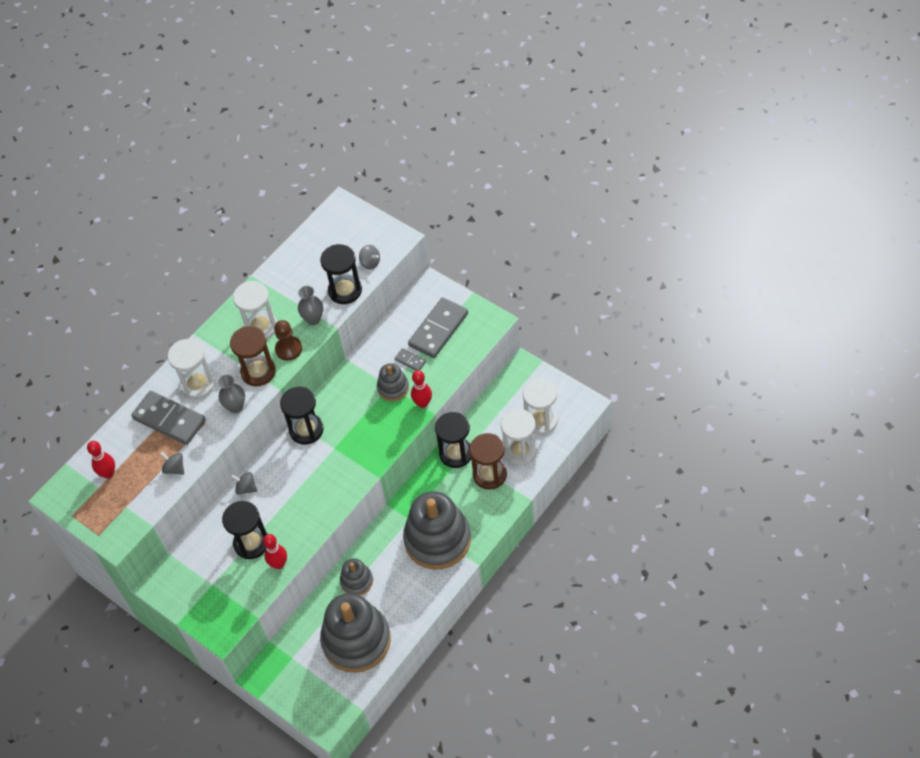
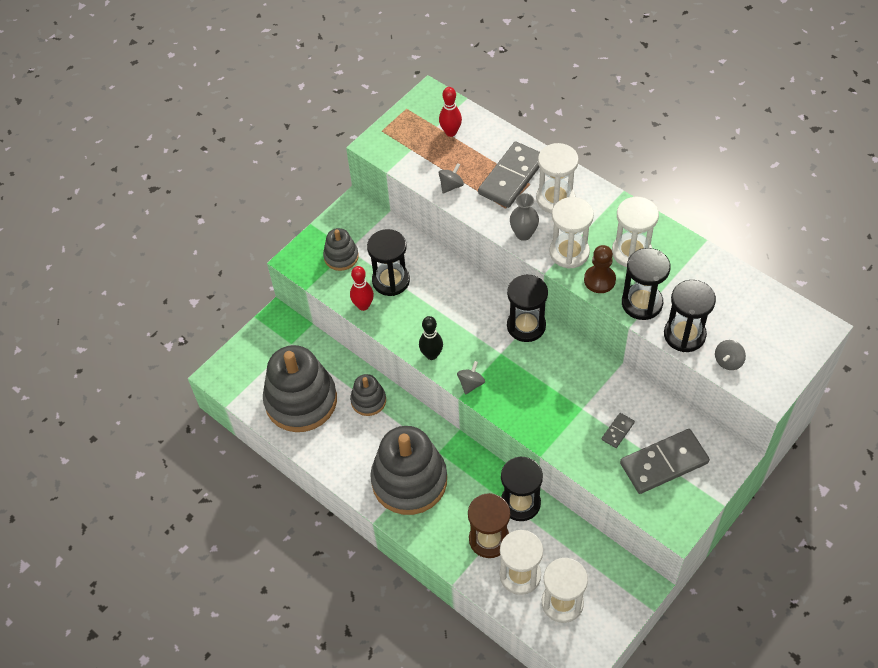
camera: 90 degrees right, 0 degrees up
brown hourglass [230,326,276,386] -> white hourglass [549,197,594,269]
grey spinning top [231,472,257,495] -> grey spinning top moved to [457,361,485,395]
grey vase [298,286,323,325] -> black hourglass [622,248,671,320]
grey stacking toy [377,363,409,401] -> grey stacking toy moved to [323,228,359,271]
grey domino [408,297,468,358] -> grey domino turned 60 degrees counterclockwise [620,429,710,494]
red bowling pin [411,370,432,408] -> none
none -> black bowling pin [419,316,443,360]

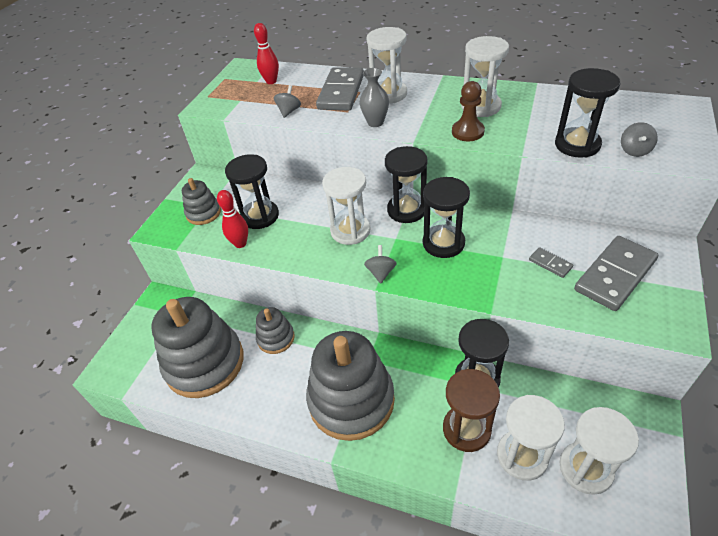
camera: 20 degrees left, 10 degrees down
black bowling pin [419,316,443,360] -> none
white hourglass [549,197,594,269] -> white hourglass moved to [322,167,371,245]
grey domino [602,413,635,448] -> grey domino turned 60 degrees counterclockwise [529,247,573,278]
black hourglass [622,248,671,320] -> black hourglass moved to [423,177,470,258]

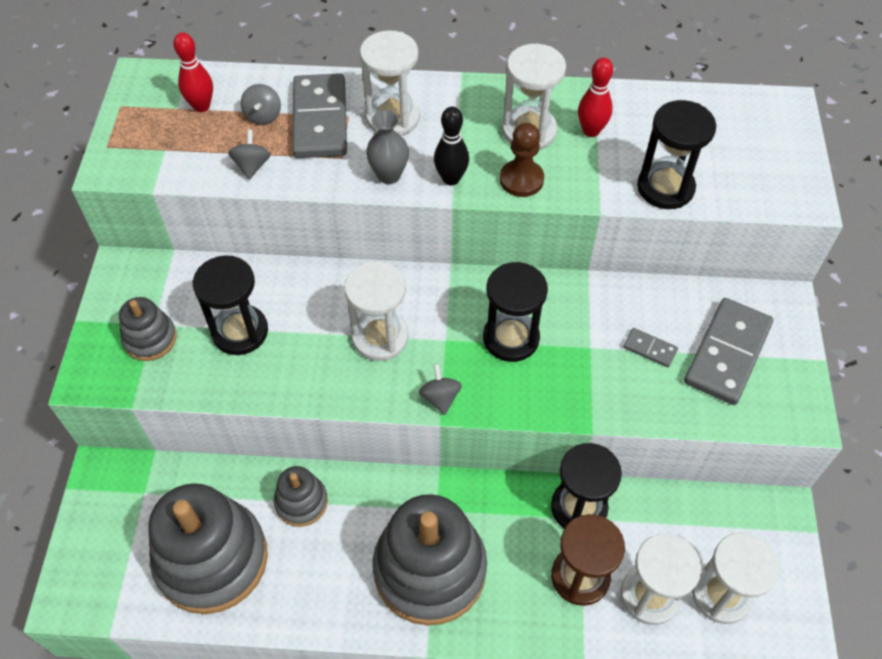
camera: 20 degrees left, 10 degrees up
red bowling pin [217,190,248,248] -> red bowling pin moved to [578,58,613,137]
black hourglass [385,146,427,223] -> none
grey spinning top [621,122,658,157] -> grey spinning top moved to [241,84,281,125]
none -> black bowling pin [434,107,469,185]

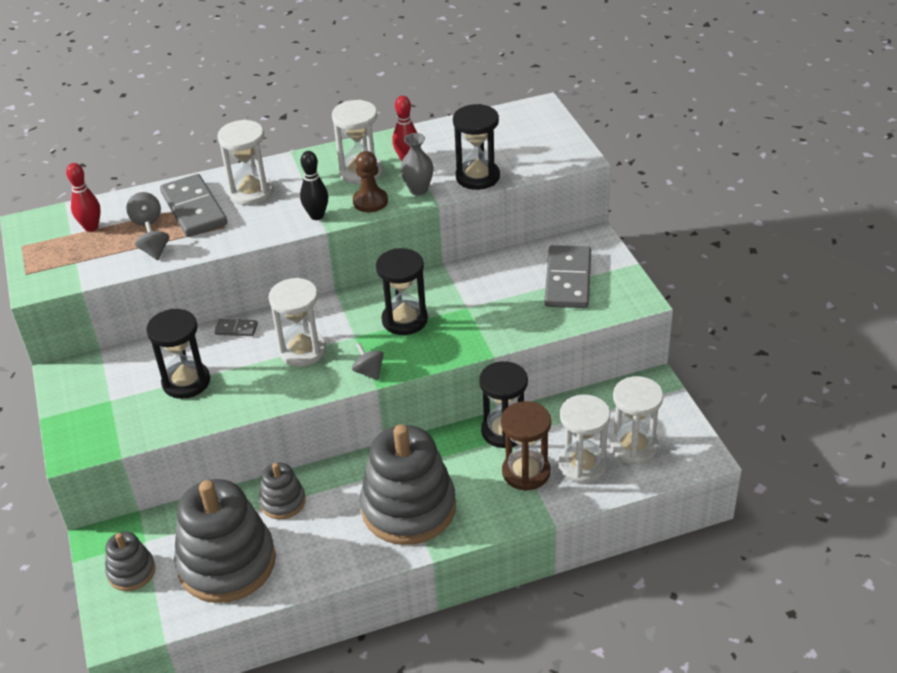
camera: 20 degrees left, 15 degrees down
grey stacking toy [119,297,177,361] -> grey stacking toy moved to [105,532,156,591]
grey vase [366,110,409,184] -> grey vase moved to [400,133,433,195]
grey domino [623,328,678,367] -> grey domino moved to [214,319,258,336]

